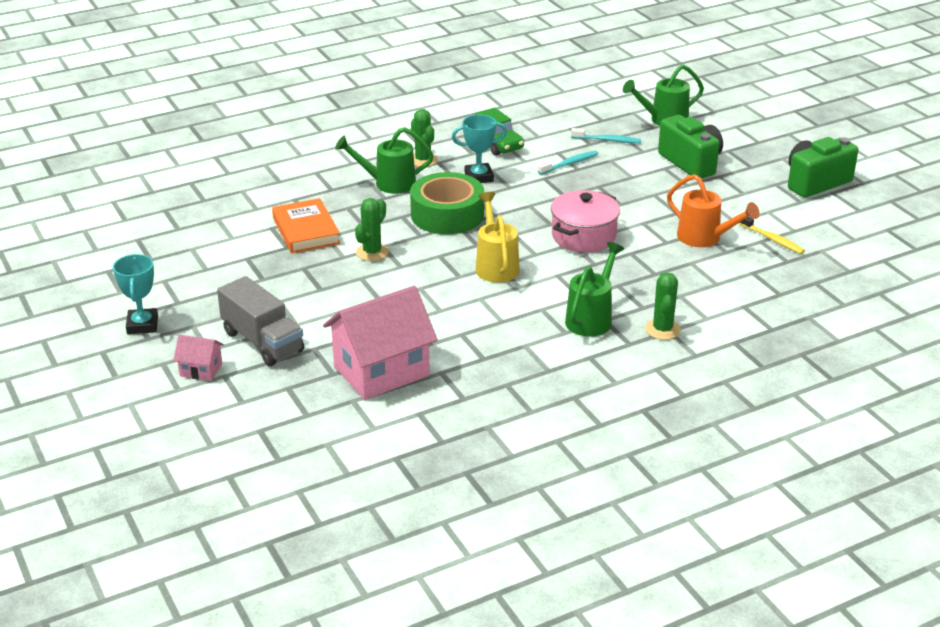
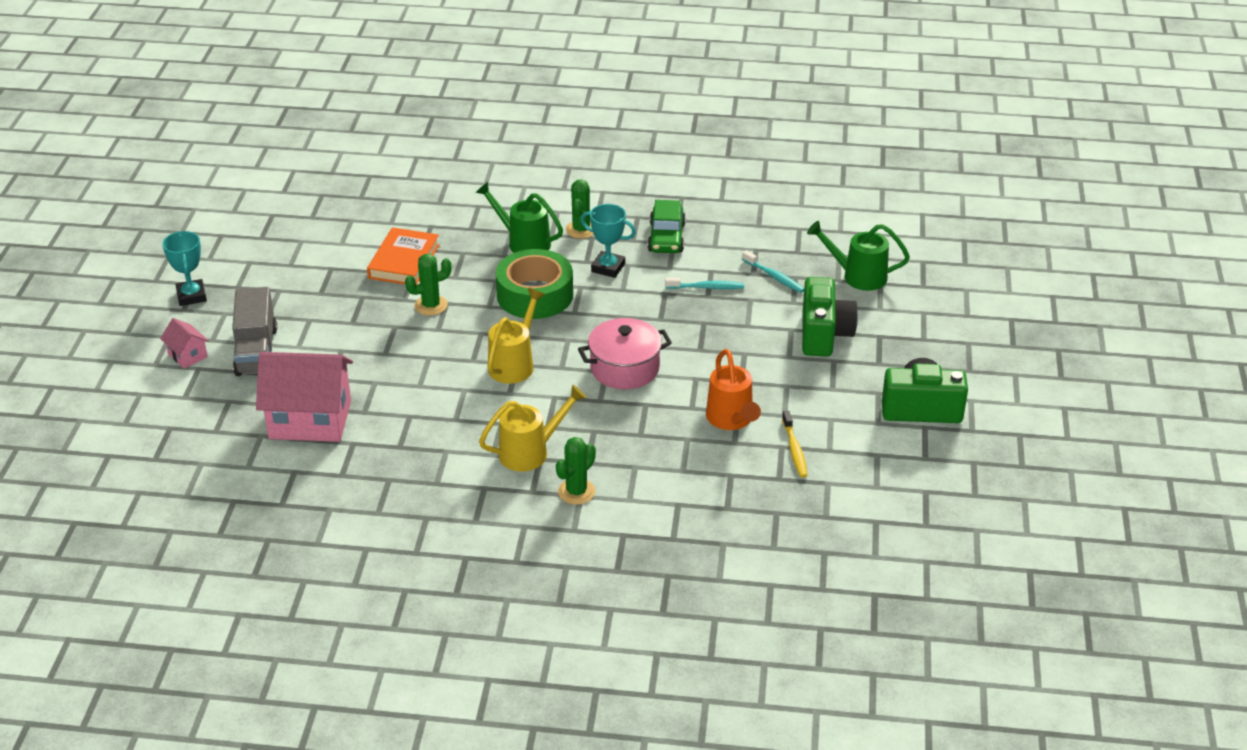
camera: 35 degrees right, 5 degrees up
turquoise trophy [113,254,158,334] -> turquoise trophy turned 45 degrees counterclockwise [162,231,207,306]
green watering can [565,242,624,337] -> yellow watering can [479,385,587,472]

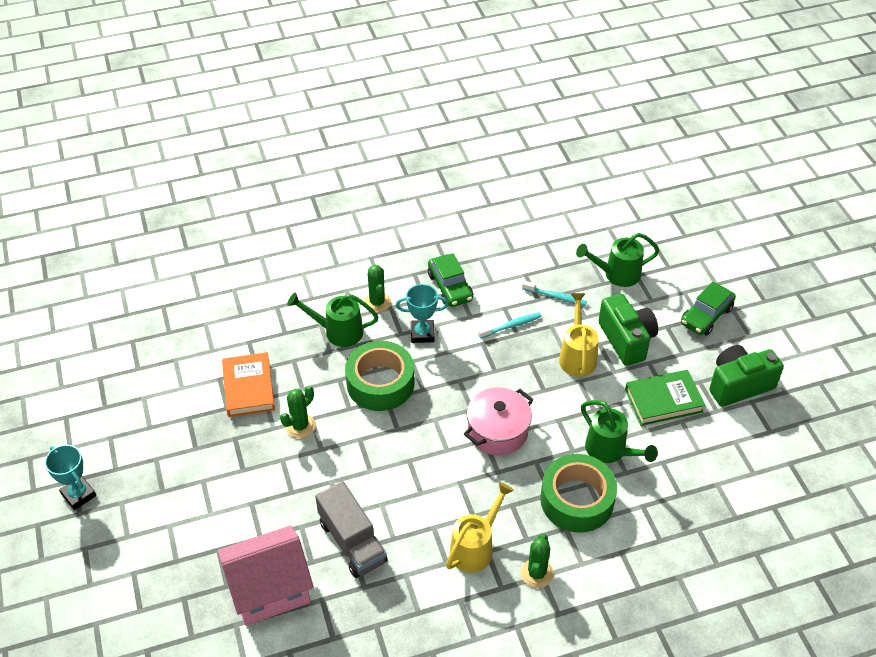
camera: 25 degrees left, 10 degrees up
pink house [160,318,209,368] -> none
grey truck [232,287,277,376] -> grey truck moved to [315,481,388,578]
yellow watering can [487,288,545,384] -> yellow watering can moved to [559,293,599,377]
orange watering can [706,349,761,430] -> green watering can [581,400,658,463]
yellow toothbrush [782,411,808,478] -> none
none -> green tape [540,454,617,533]
none -> green book [625,370,705,426]
none -> green car [681,282,736,335]

